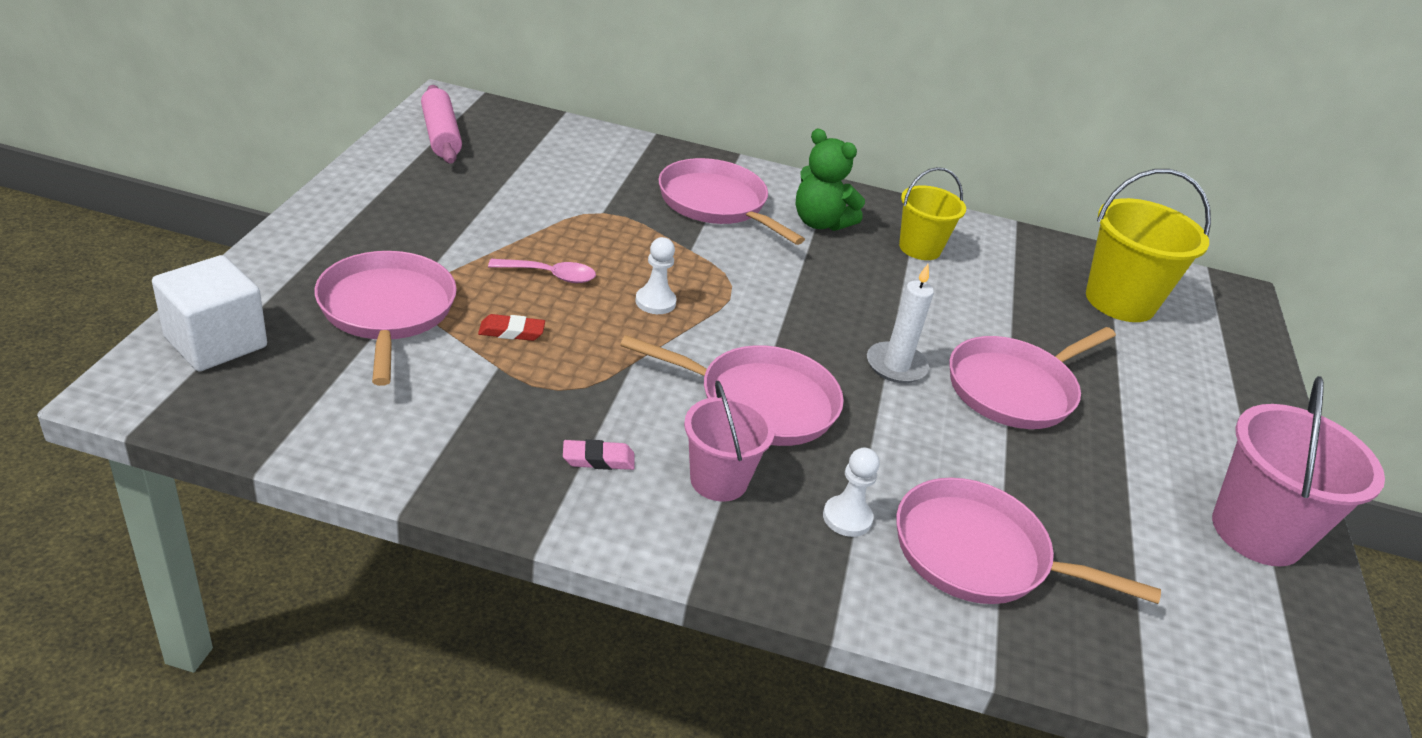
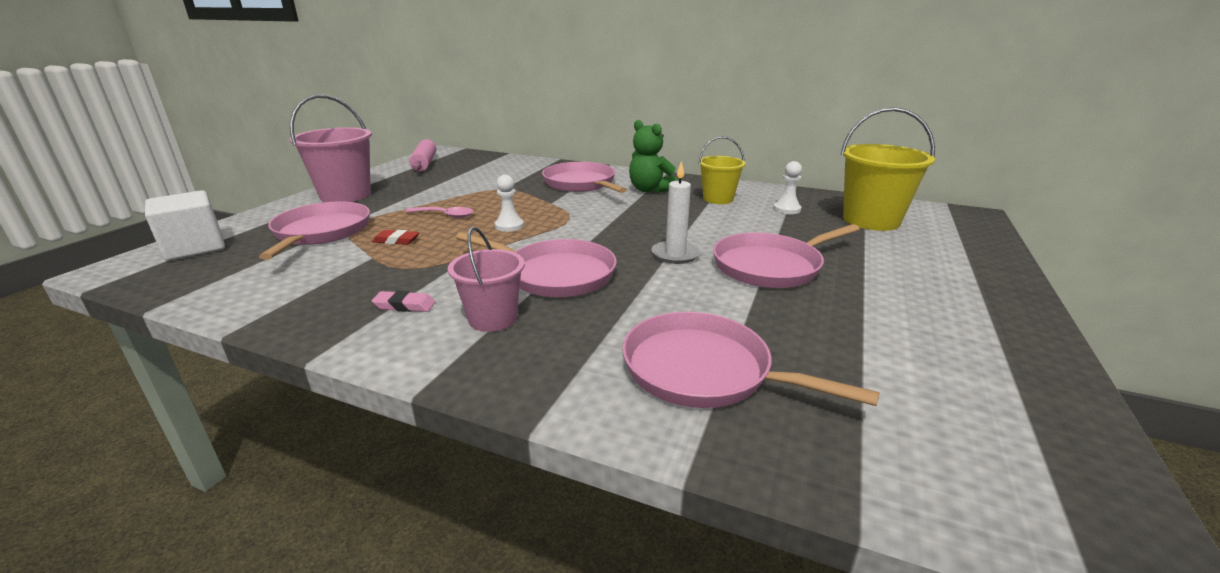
camera: 15 degrees right, 10 degrees down
white pawn [823,448,880,537] -> white pawn moved to [773,161,802,214]
pink bucket [1212,376,1385,566] -> pink bucket moved to [290,95,372,202]

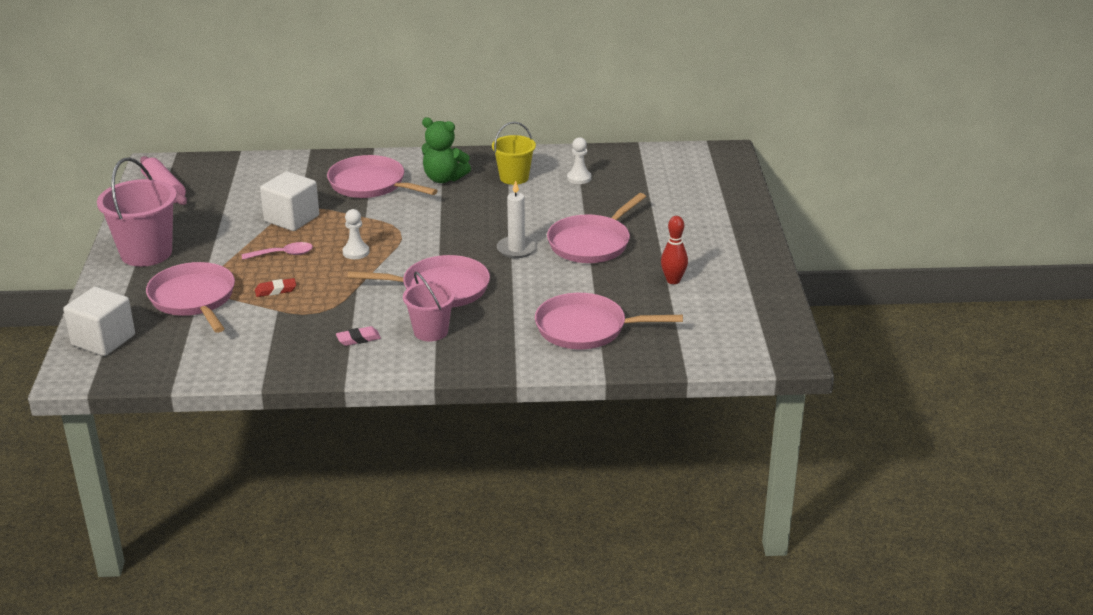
camera: 25 degrees left, 5 degrees up
yellow bucket [841,107,935,231] -> none
none -> white cube [260,171,319,231]
none -> red bowling pin [661,216,688,284]

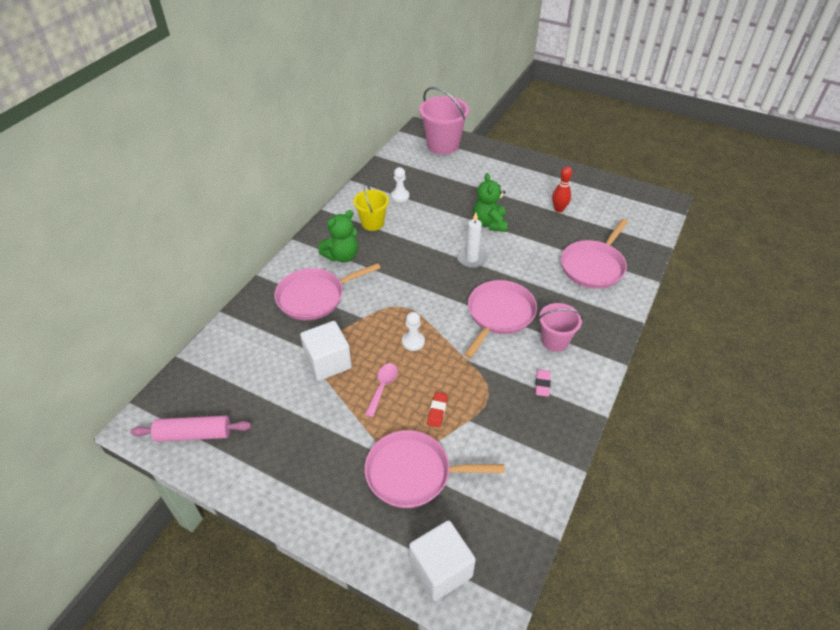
camera: 60 degrees left, 15 degrees up
pink bucket [97,157,177,267] -> pink bucket moved to [419,87,469,154]
pink pan [547,193,646,263] -> green teddy bear [473,173,508,232]

